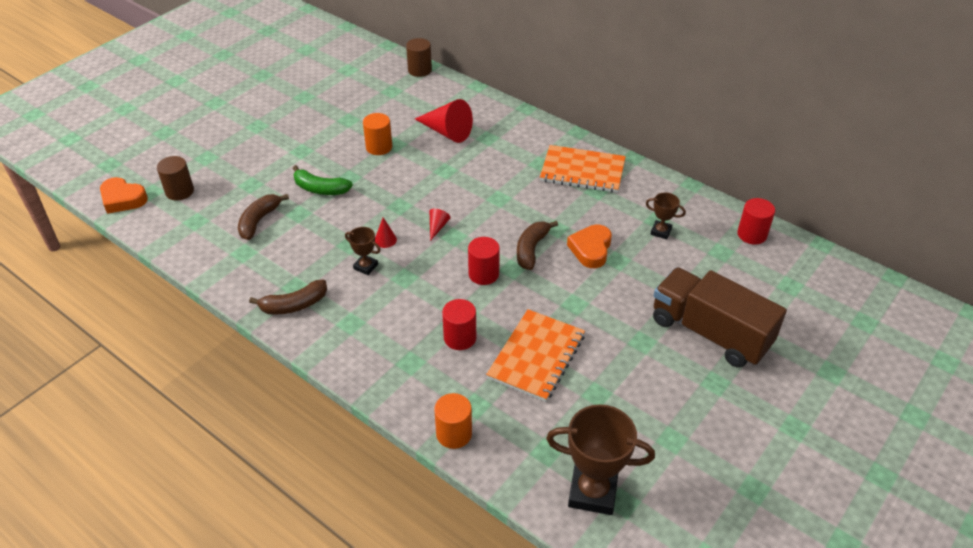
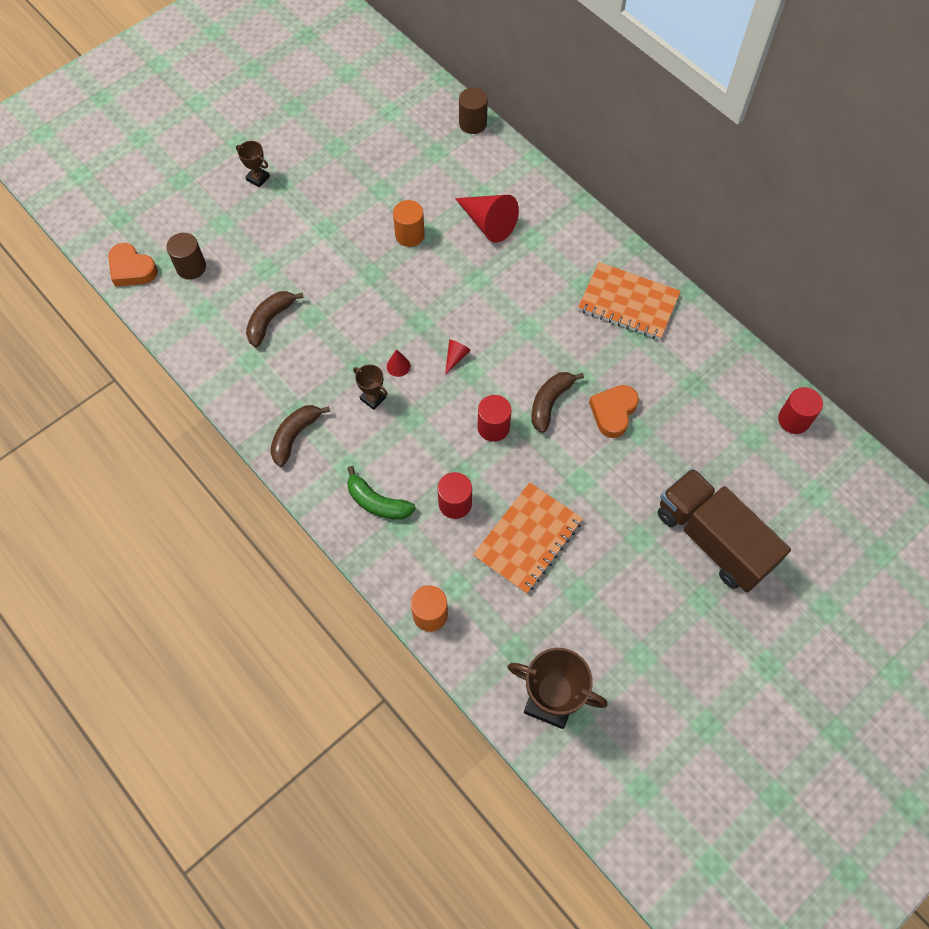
camera: 10 degrees right, 20 degrees up
brown banana [249,280,327,315] -> brown banana turned 135 degrees clockwise [270,405,330,467]
green banana [293,165,353,195] -> green banana moved to [347,466,416,520]
brown trophy [646,193,686,239] -> brown trophy moved to [236,141,270,188]

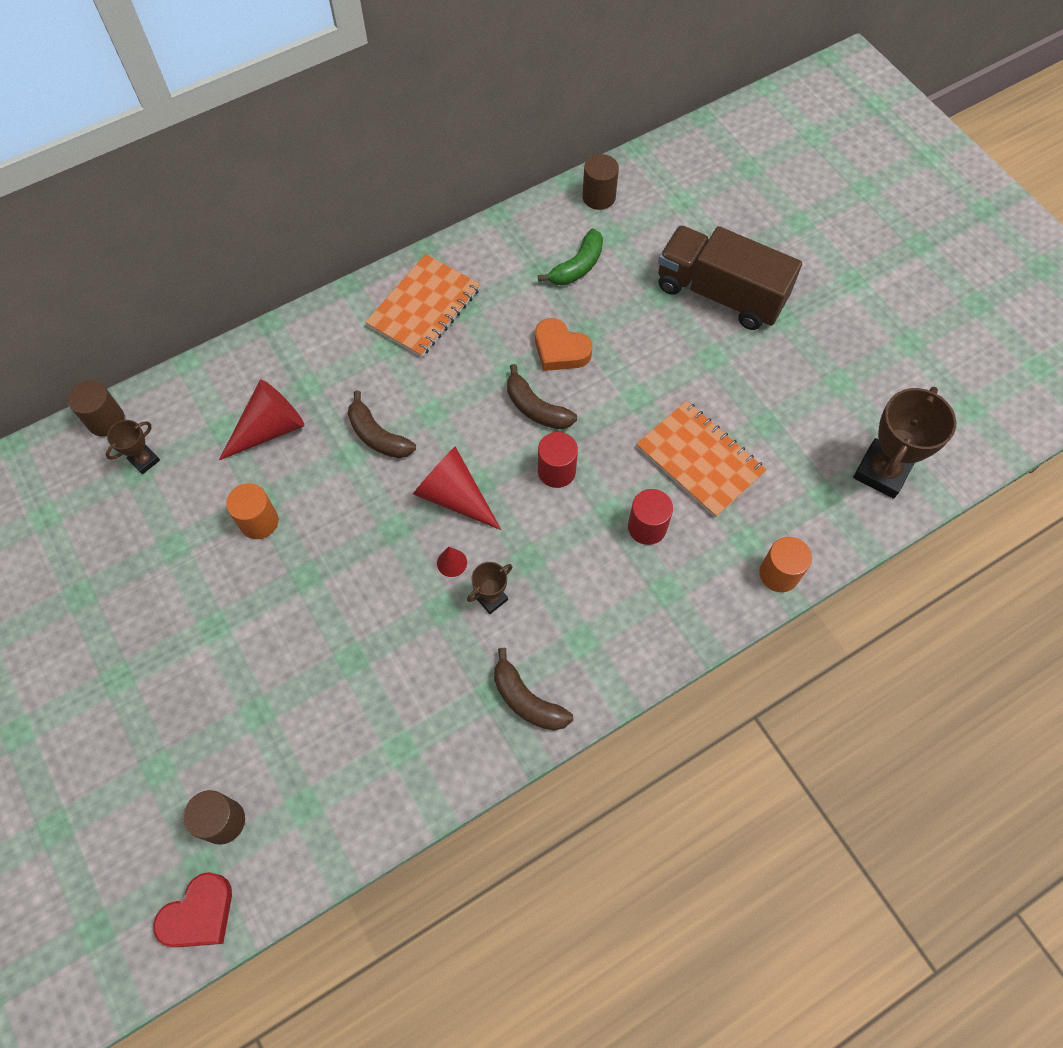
camera: 80 degrees left, 0 degrees up
orange heart [108,243,158,287] -> red heart [153,872,232,947]
brown trophy [236,141,270,188] -> brown trophy moved to [106,420,160,474]
brown banana [246,291,304,347] -> brown banana moved to [348,390,416,458]
green banana [347,466,416,520] -> green banana moved to [538,228,603,285]
red cone [445,340,471,375] -> red cone [413,446,501,530], size x2.14
brown truck [658,468,791,592] -> brown truck turned 60 degrees clockwise [658,225,802,330]
red cylinder [778,387,823,434] -> brown cylinder [582,154,619,210]

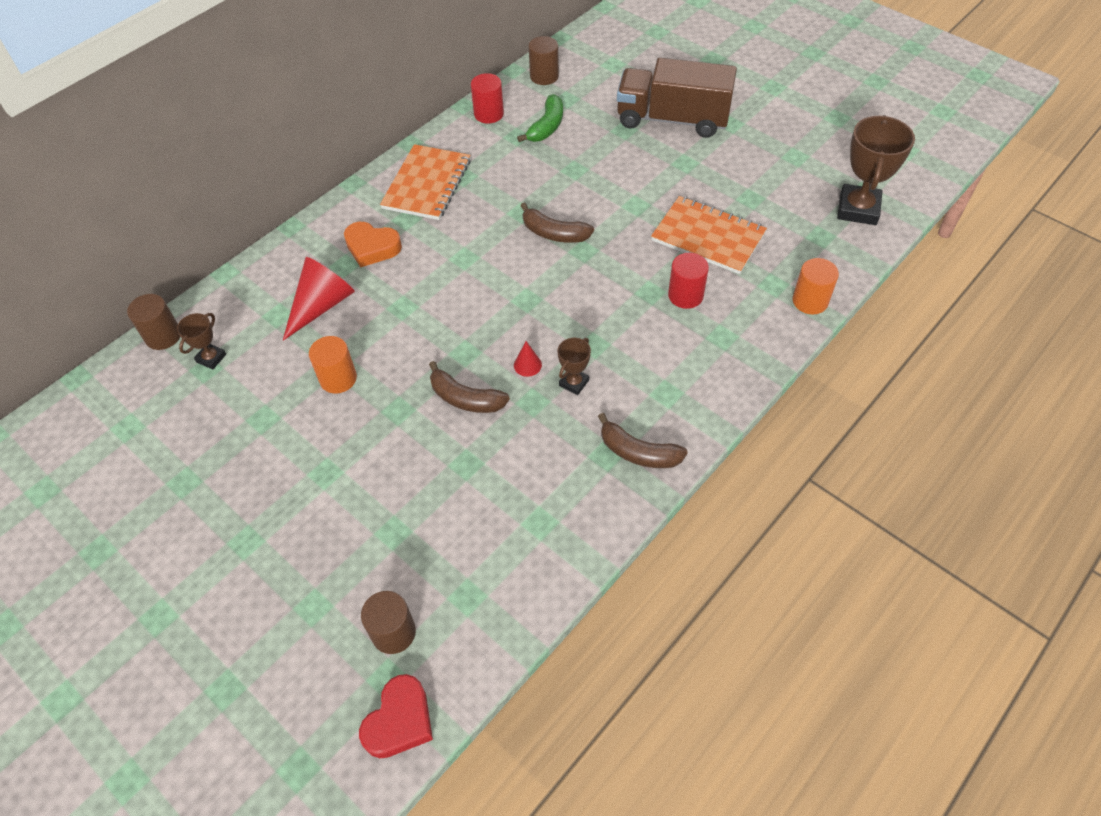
camera: 15 degrees left, 10 degrees down
brown banana [348,390,416,458] -> brown banana moved to [429,361,510,413]
red cone [413,446,501,530] -> none
orange heart [535,318,592,371] -> orange heart moved to [344,222,402,267]
red cylinder [538,432,578,488] -> red cylinder moved to [471,73,504,124]

